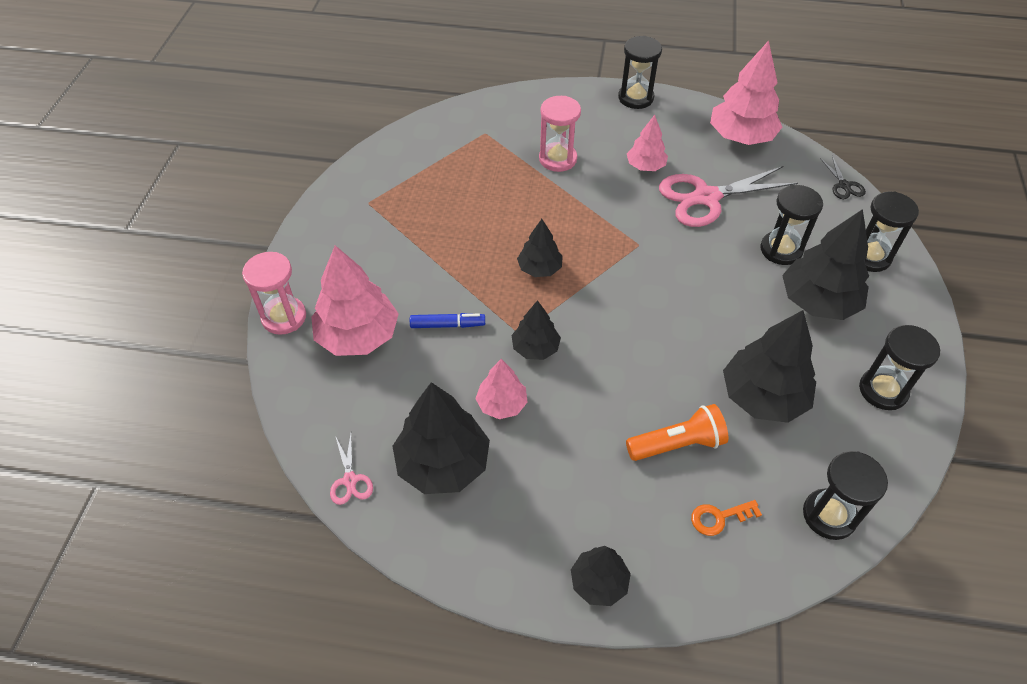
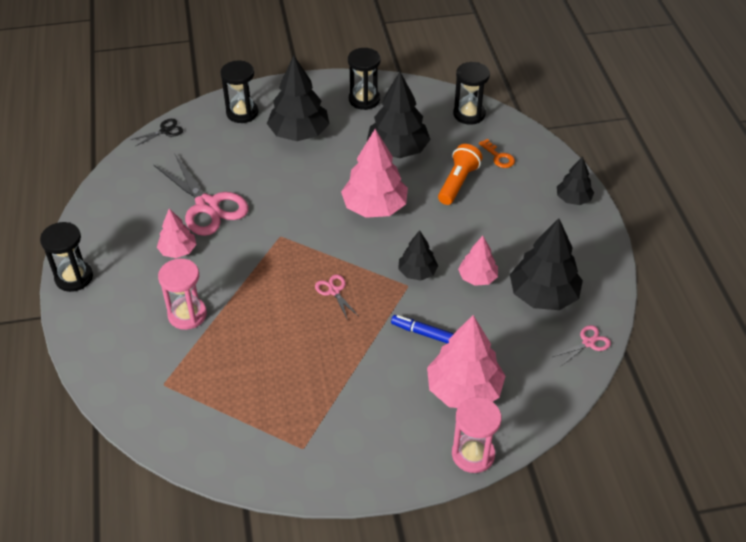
camera: 110 degrees left, 5 degrees down
blue marker [410,313,485,328] -> blue marker turned 45 degrees counterclockwise [391,315,454,343]
black tree [517,219,563,277] -> pink scissors [315,274,358,320]
orange flashlight [626,404,728,461] -> orange flashlight turned 60 degrees clockwise [438,144,482,205]
pink tree [710,41,782,145] -> pink tree moved to [341,129,408,218]
black hourglass [761,185,823,265] -> none

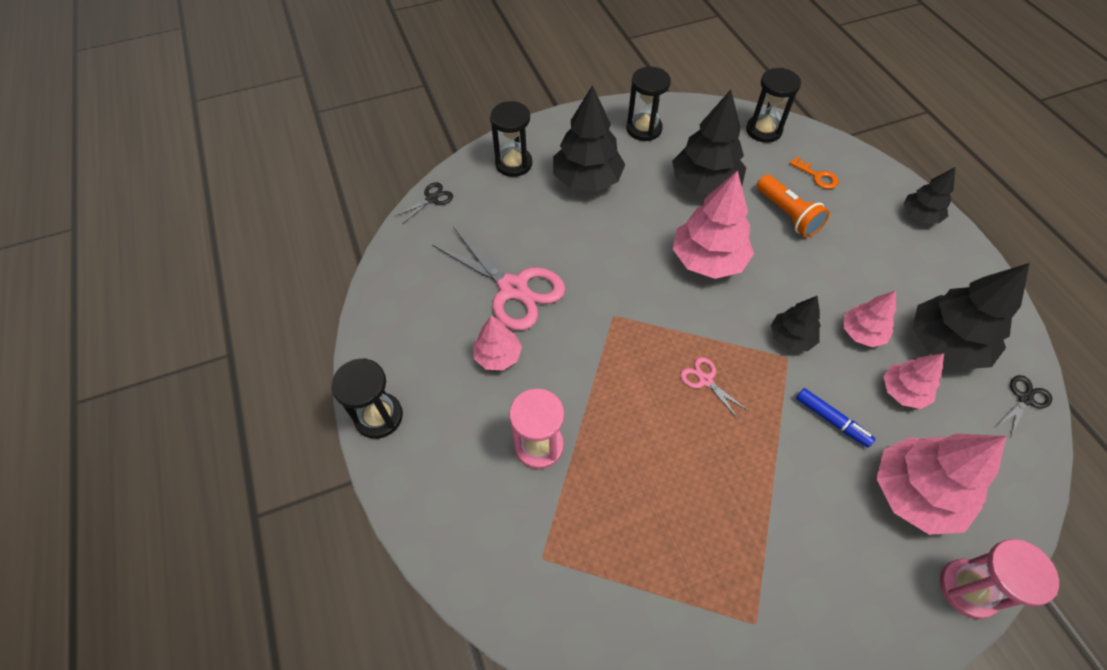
camera: 10 degrees left, 10 degrees up
blue marker [391,315,454,343] -> blue marker turned 150 degrees counterclockwise [796,388,876,447]
orange flashlight [438,144,482,205] -> orange flashlight turned 135 degrees clockwise [757,175,830,237]
pink scissors [553,325,611,366] -> black scissors [997,375,1052,437]
none -> pink tree [883,353,944,409]

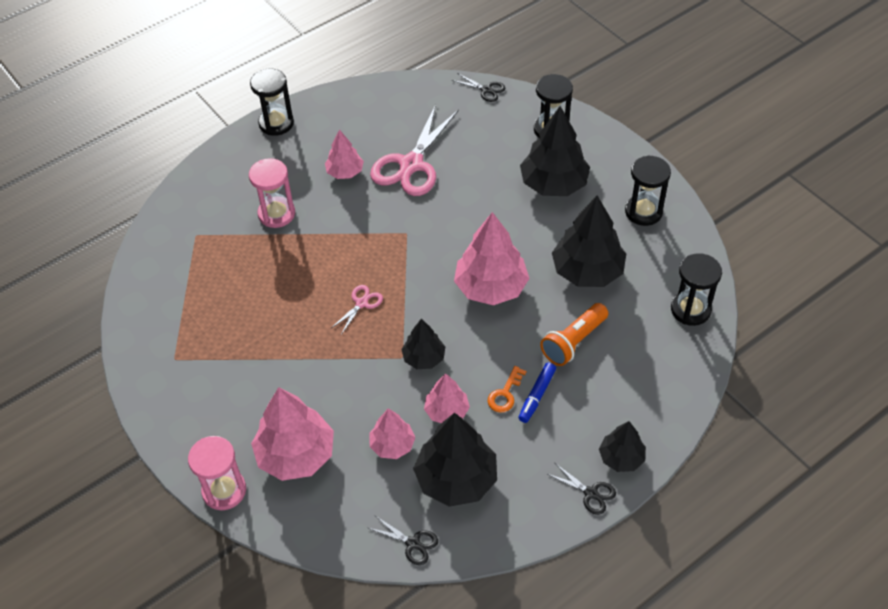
camera: 75 degrees right, 5 degrees down
orange key [790,157,839,189] -> orange key moved to [488,366,526,413]
blue marker [796,388,876,447] -> blue marker moved to [518,363,556,423]
none -> black scissors [548,463,616,515]

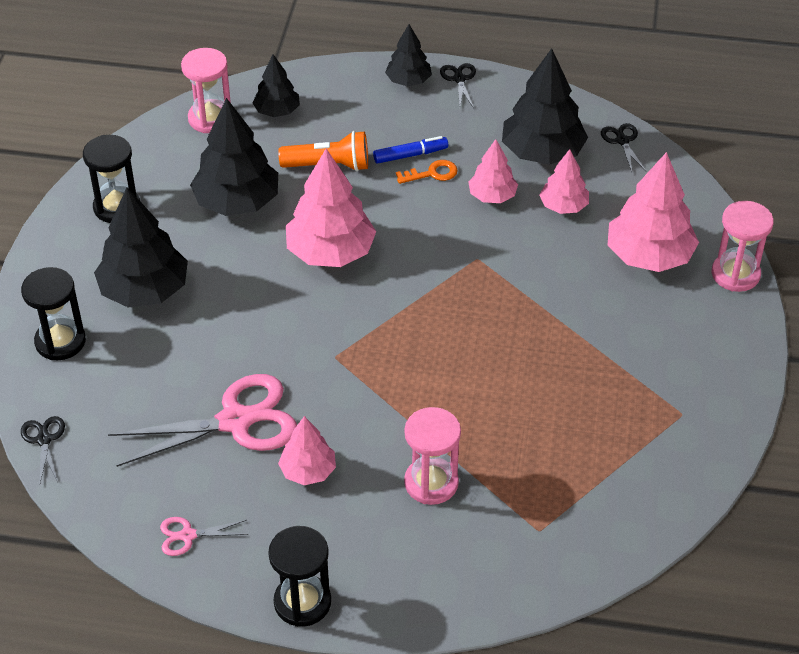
camera: 135 degrees left, 5 degrees down
pink scissors [330,285,383,335] -> pink scissors moved to [160,517,248,556]
black tree [401,319,445,369] -> black tree moved to [252,54,300,117]
black hourglass [671,253,722,326] -> pink hourglass [181,48,231,133]

